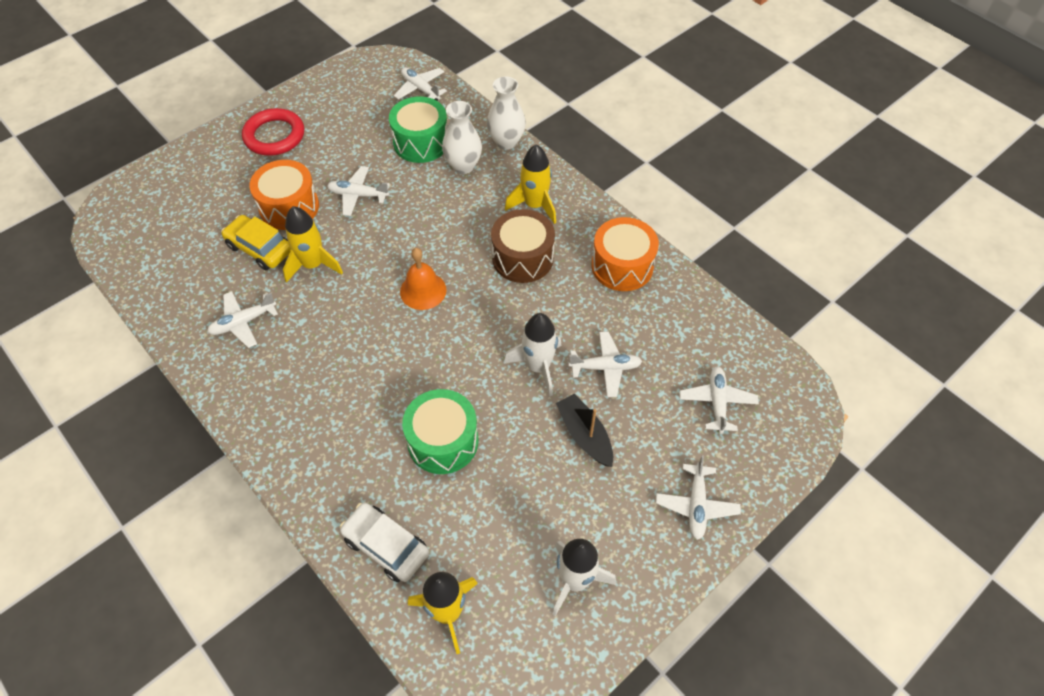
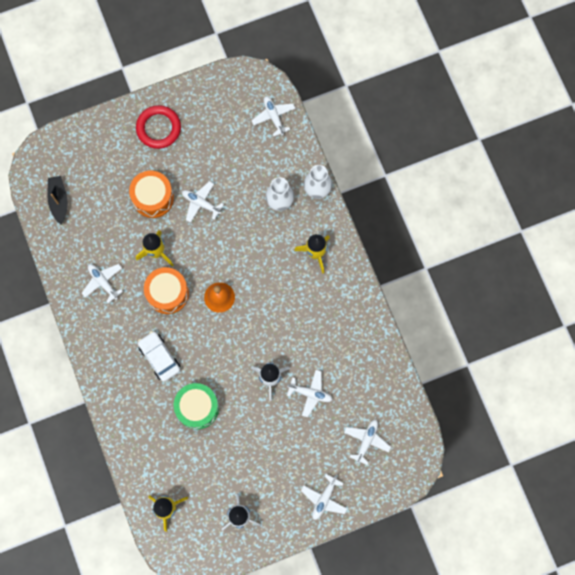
camera: 20 degrees right, 20 degrees up
white plane [207,291,278,348] -> white plane turned 60 degrees clockwise [82,264,123,303]
yellow car [221,215,291,271] -> none
white car [340,503,429,582] -> white car moved to [138,331,180,382]
green drum [389,96,448,163] -> none
brown drum [491,209,555,283] -> none
black boat [556,393,613,467] -> black boat moved to [47,176,68,225]
orange drum [592,217,659,291] -> orange drum moved to [144,267,189,314]

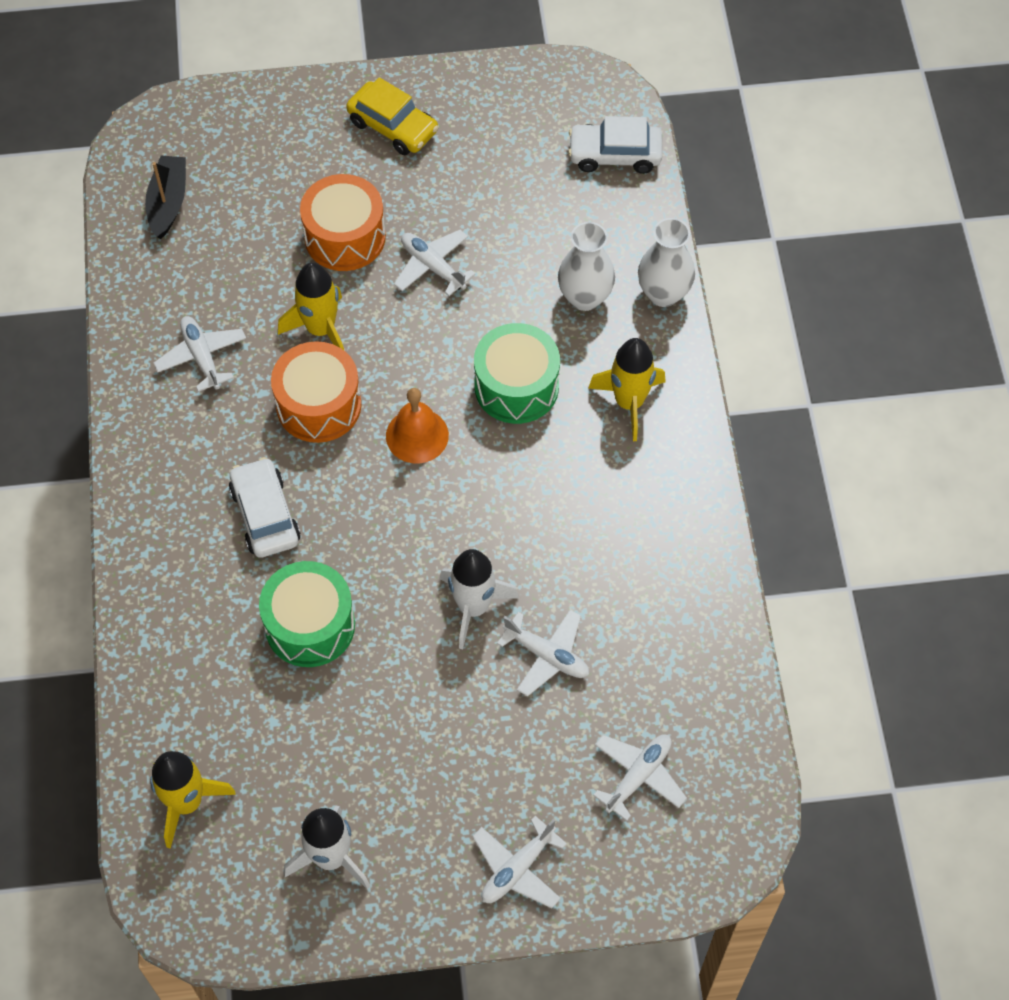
camera: 15 degrees right, 15 degrees down
red ring [136,105,181,149] -> yellow car [346,77,439,155]
white plane [251,96,296,136] -> white car [568,116,662,174]
none -> green drum [474,323,560,424]

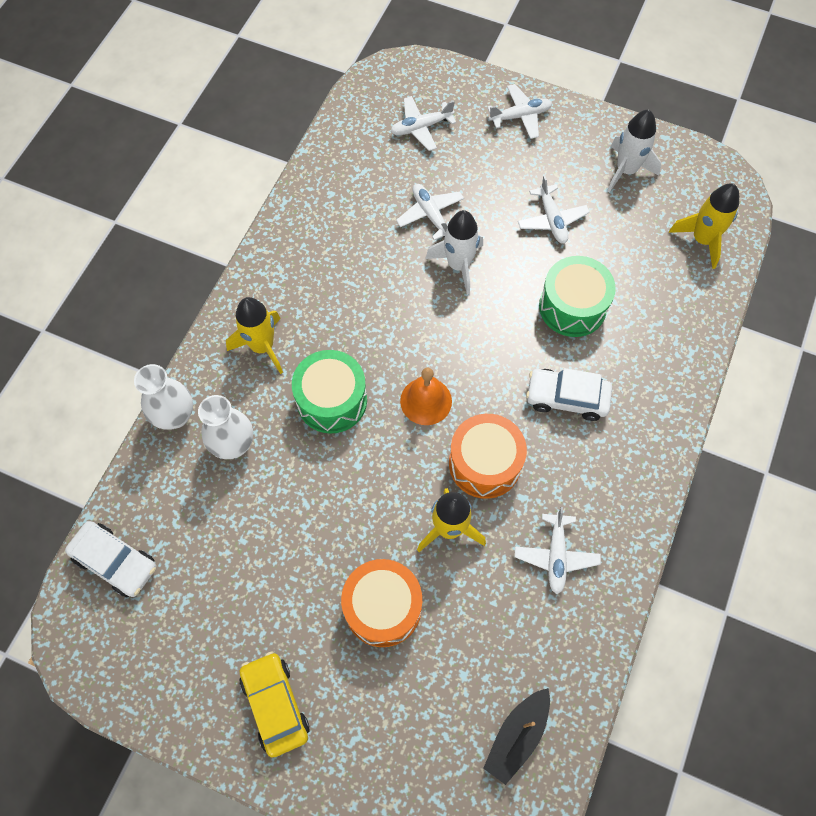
camera: 150 degrees left, 5 degrees up
white car [229,457,301,558] -> white car turned 90 degrees clockwise [526,368,612,421]
white plane [394,230,475,296] -> white plane moved to [518,176,590,244]

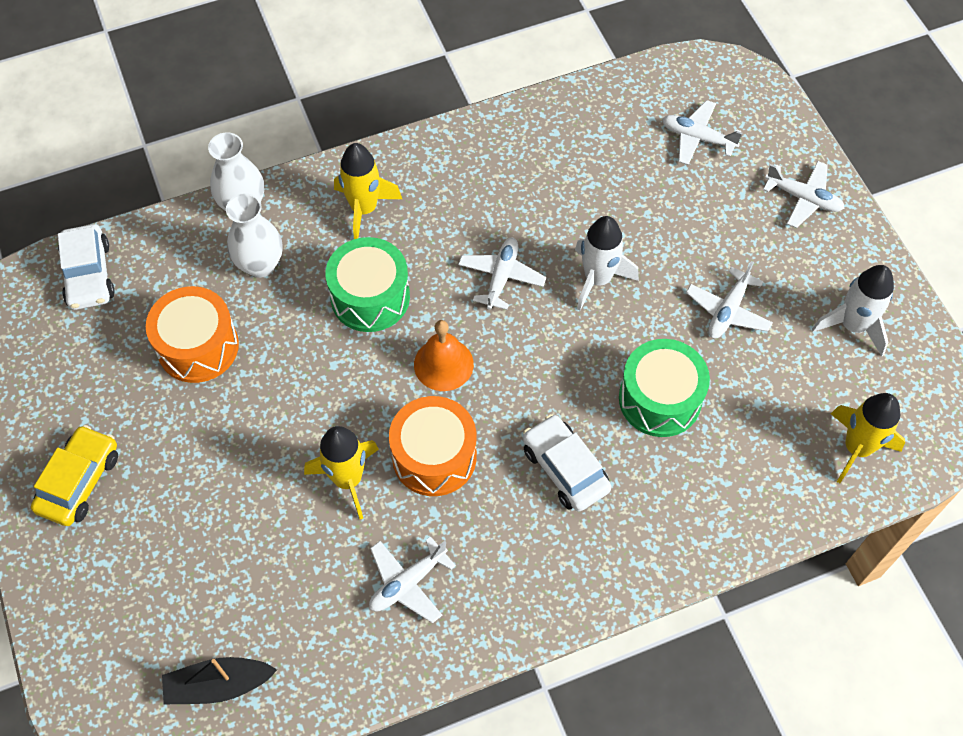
camera: 45 degrees right, 5 degrees down
orange drum [341,559,422,647] -> orange drum moved to [146,286,239,383]
white plane [396,184,464,240] -> white plane moved to [458,238,546,310]

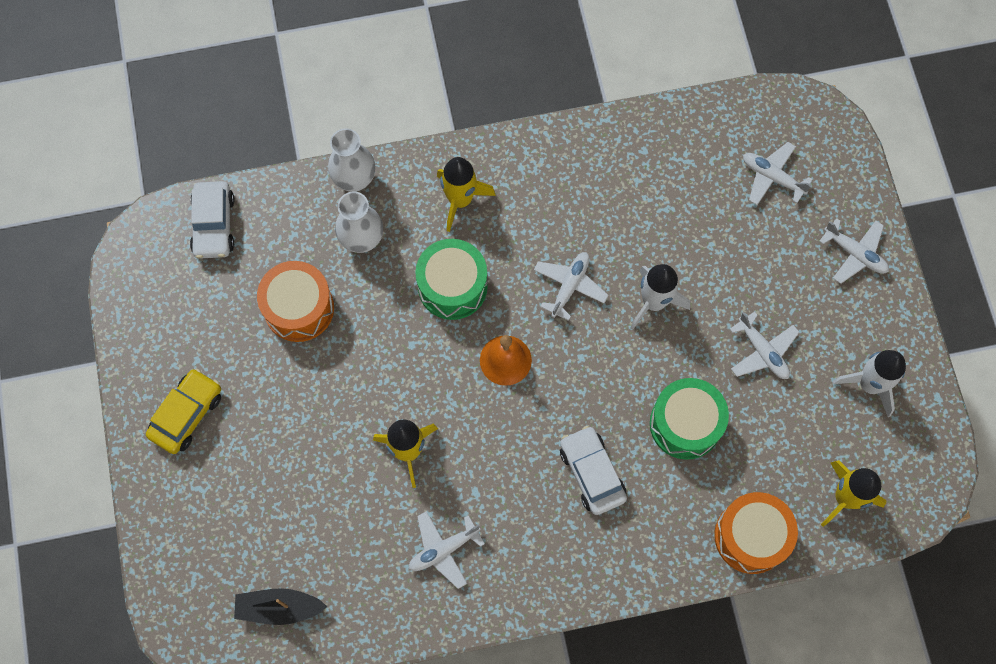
camera: 10 degrees right, 10 degrees up
orange drum [389,396,477,496] -> orange drum moved to [714,492,798,574]
white plane [686,261,773,338] -> white plane turned 75 degrees counterclockwise [730,311,800,379]

